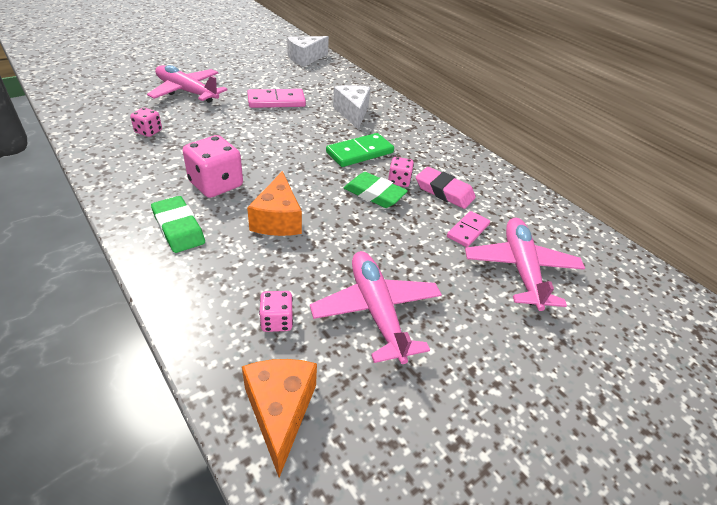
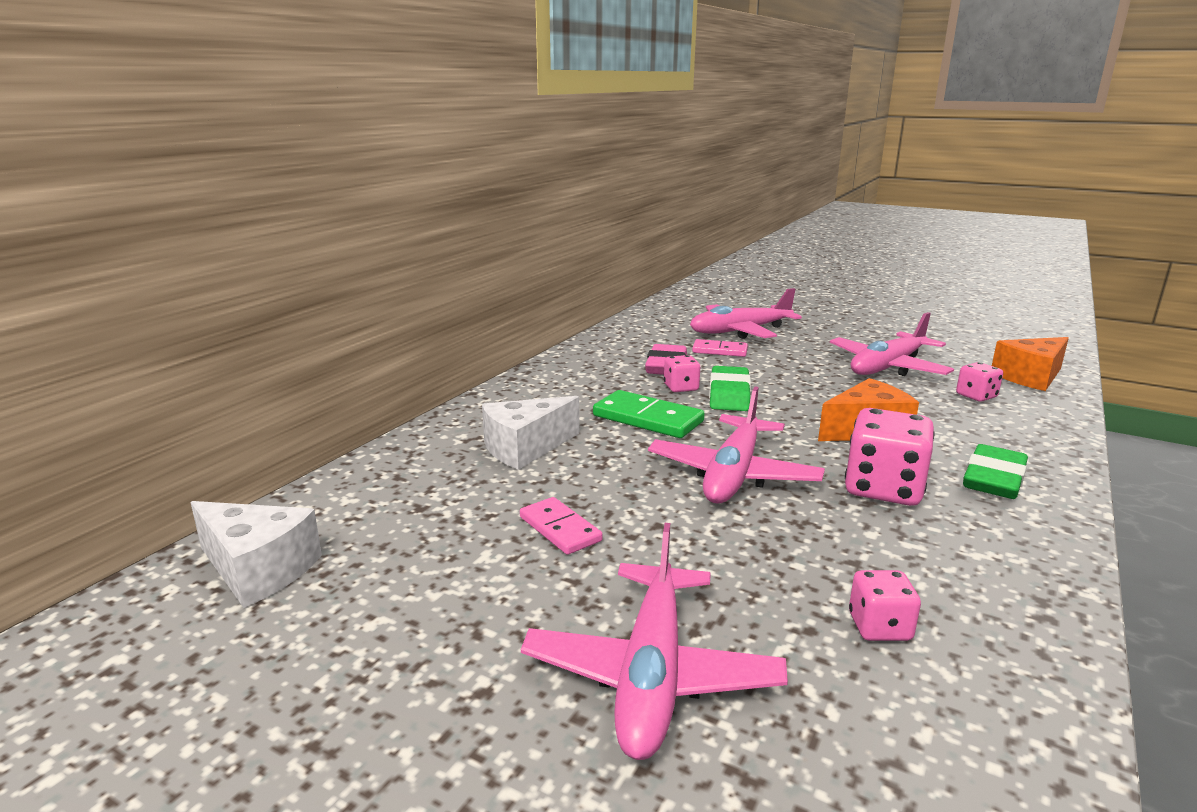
camera: 110 degrees left, 20 degrees down
pink domino [247,89,306,108] -> pink domino [520,497,603,555], size x0.65
none -> pink plane [648,387,825,503]

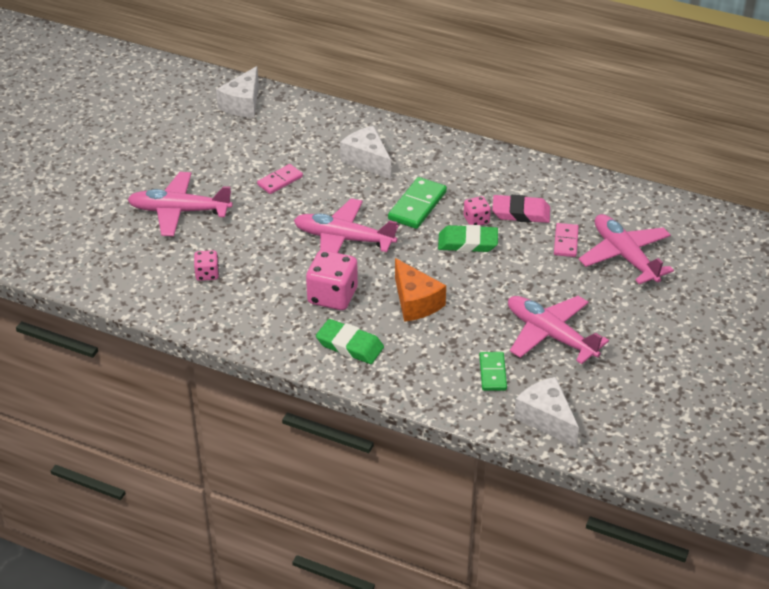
camera: 85 degrees right, 20 degrees up
pink dice [956,362,1003,402] -> green domino [479,352,507,391]
orange cheese [992,337,1069,391] -> white cheese [514,377,579,447]

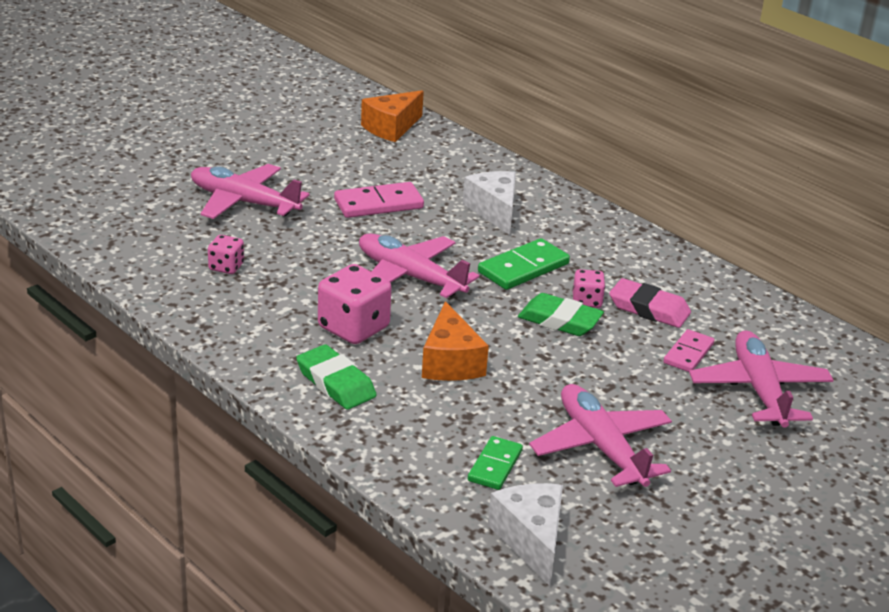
camera: 20 degrees right, 10 degrees down
white cheese [216,66,259,118] -> orange cheese [361,90,424,142]
pink domino [257,164,303,194] -> pink domino [334,182,424,218], size x1.54

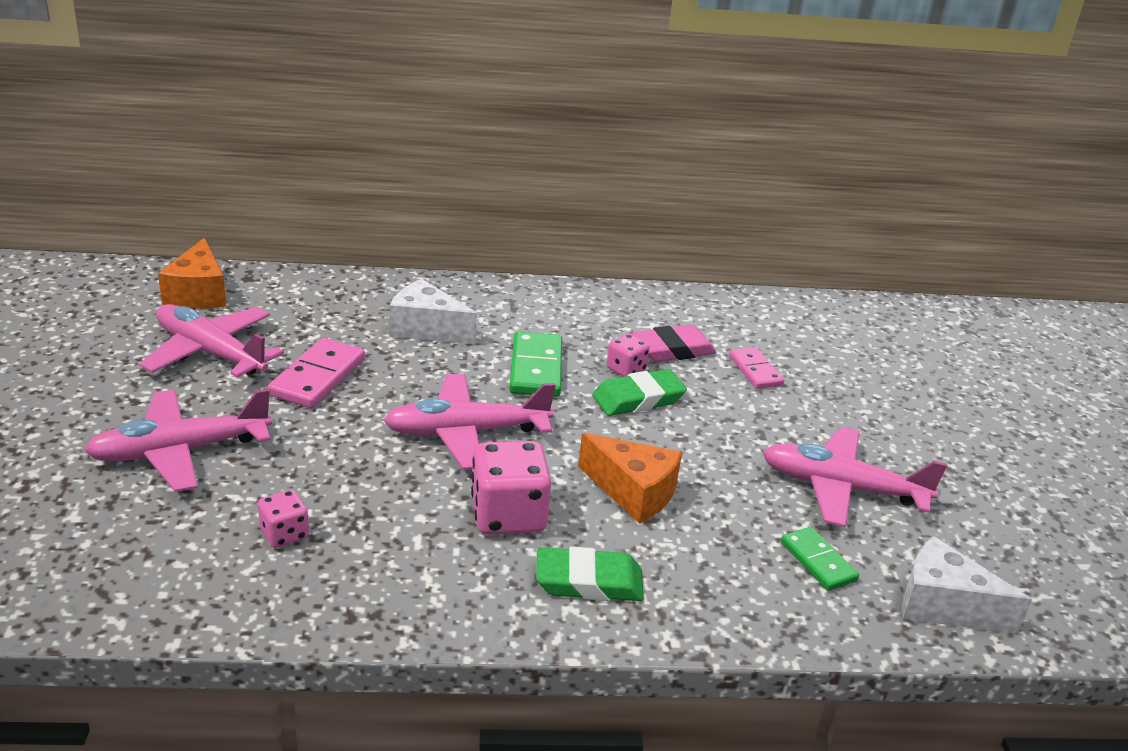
camera: 50 degrees left, 0 degrees up
pink plane [689,330,833,428] -> pink plane moved to [139,304,284,378]

